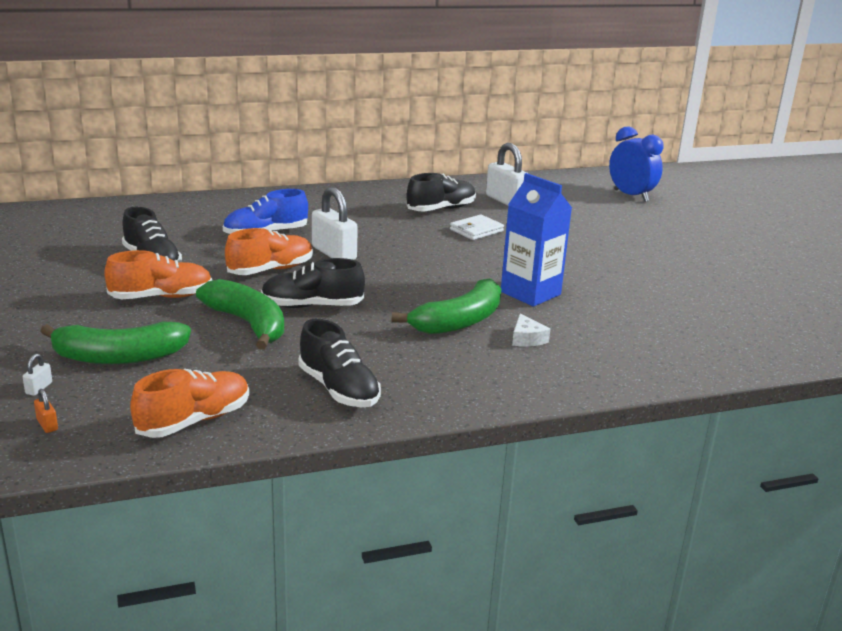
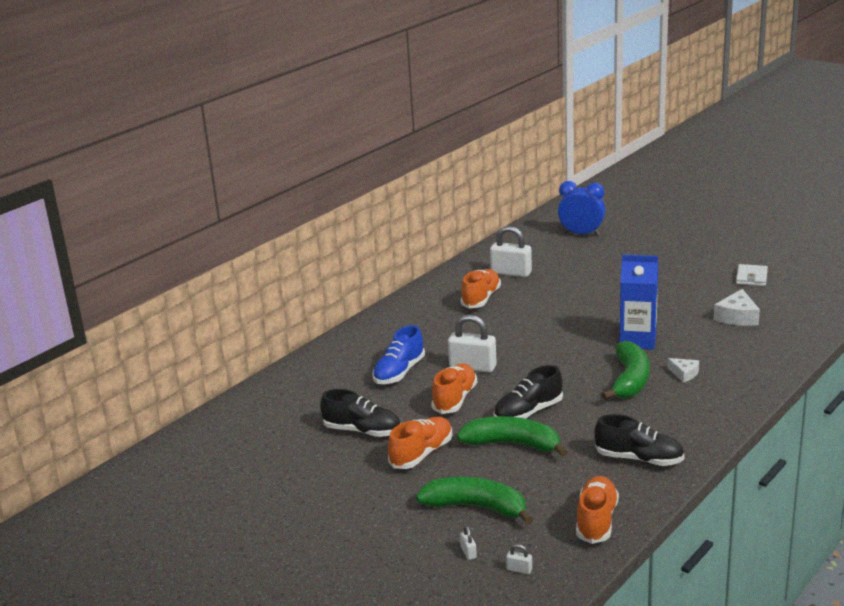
camera: 30 degrees left, 0 degrees up
orange padlock [34,389,58,433] -> white padlock [506,544,532,574]
green banana [40,322,191,364] -> green banana turned 120 degrees counterclockwise [416,477,533,525]
black shoe [406,173,476,212] -> orange shoe [460,269,501,308]
white wallet [450,214,504,240] -> white wallet moved to [736,264,768,286]
none -> white cheese [714,289,760,326]

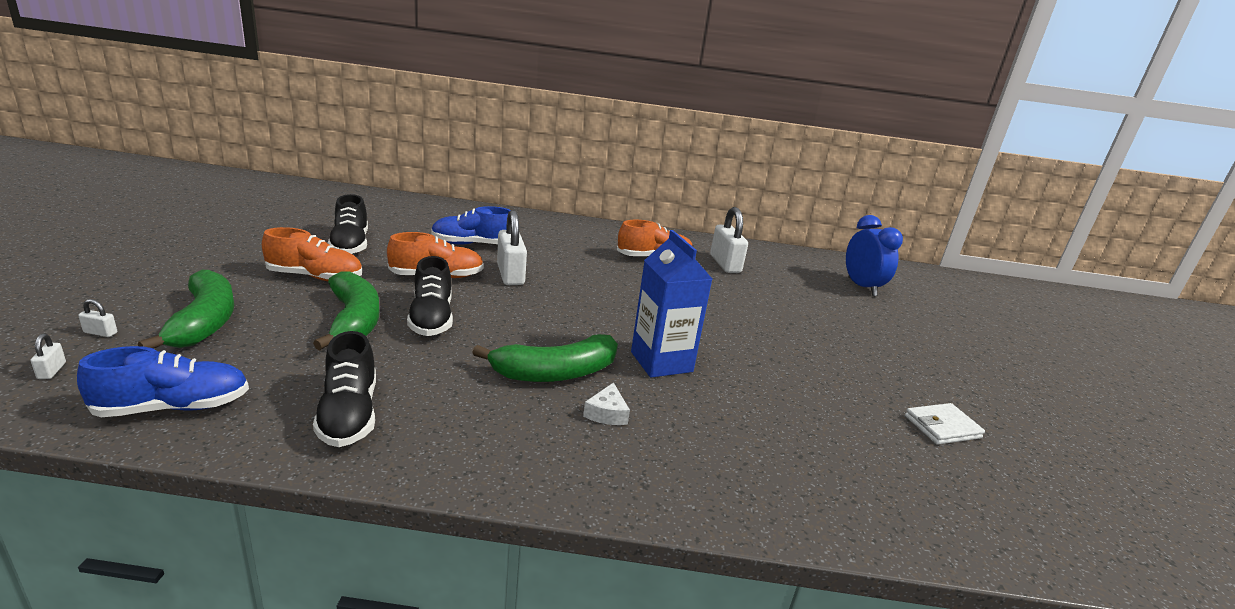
camera: 50 degrees right, 0 degrees up
white padlock [460,526,477,560] -> white padlock turned 60 degrees clockwise [78,299,117,337]
black shoe [493,365,563,419] -> black shoe turned 120 degrees counterclockwise [407,256,453,336]
orange shoe [576,476,619,544] -> blue shoe [77,346,249,417]
white cheese [714,289,760,326] -> none

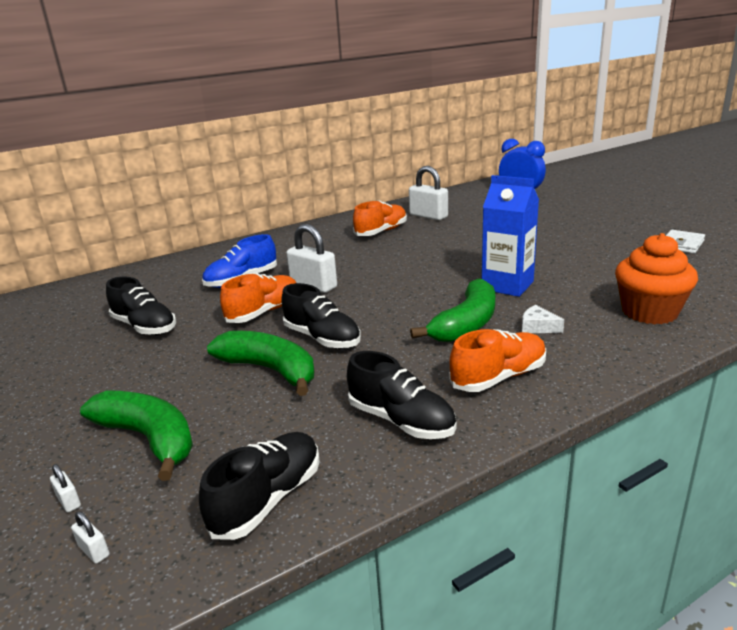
camera: 30 degrees left, 0 degrees up
blue shoe [77,346,249,417] -> black shoe [199,432,320,540]
white padlock [78,299,117,337] -> white padlock turned 75 degrees clockwise [50,464,81,512]
orange shoe [262,227,362,281] -> orange shoe moved to [449,329,546,392]
white cheese [583,382,630,425] -> white cheese turned 150 degrees clockwise [522,305,564,333]
none -> orange cupcake [615,233,698,324]

